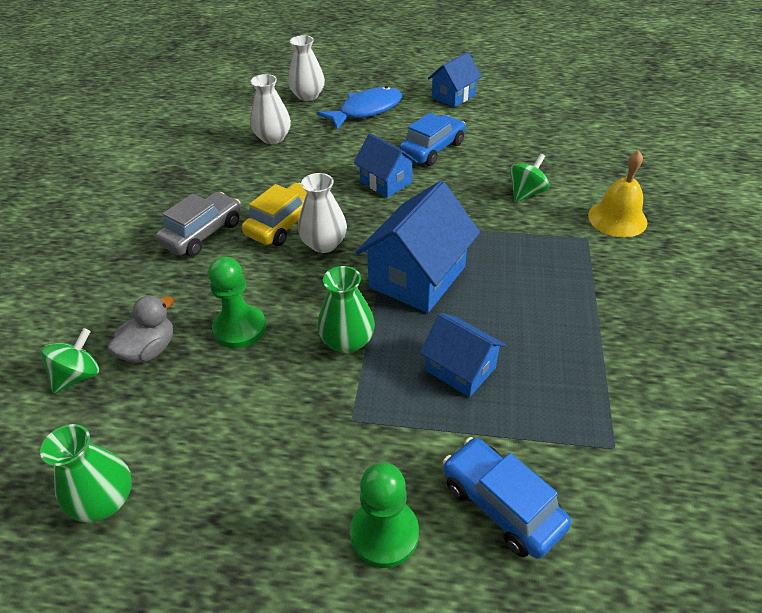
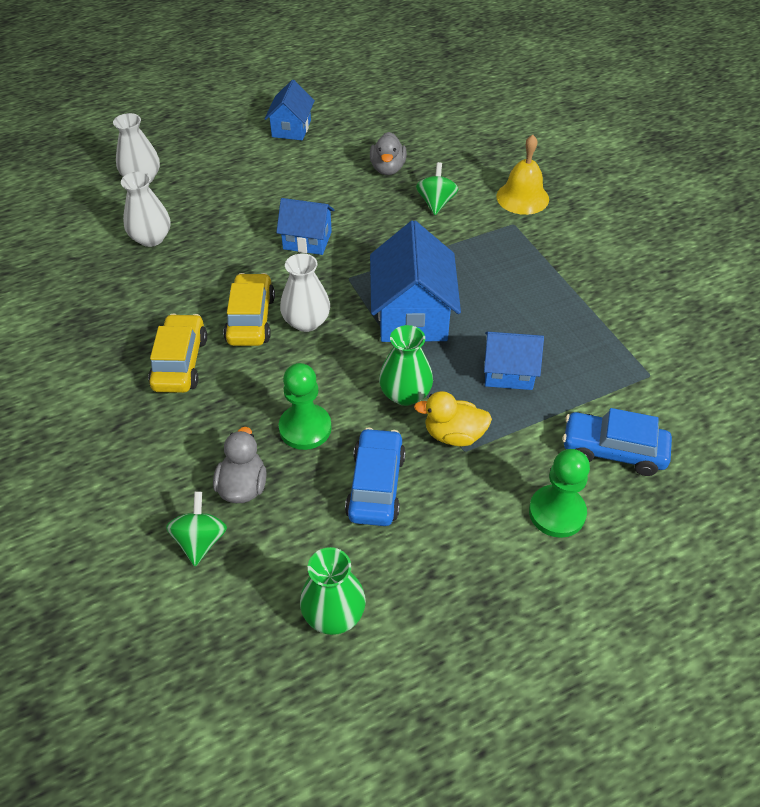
camera: 35 degrees left, 5 degrees up
grey car [156,192,241,257] -> yellow car [148,314,207,393]
blue fish [317,86,402,130] -> none
blue car [399,113,466,166] -> blue car moved to [345,428,406,526]
none -> grey duck [370,132,407,175]
none -> yellow duck [414,391,492,446]

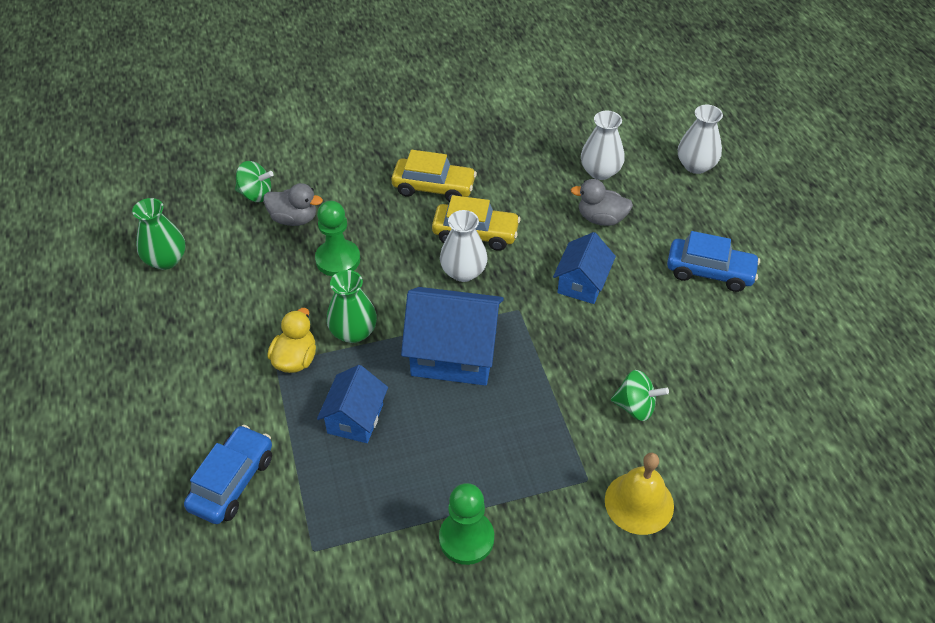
camera: 100 degrees right, 0 degrees up
blue house [264,80,315,140] -> none
blue car [345,428,406,526] -> blue car moved to [667,231,760,292]
grey duck [370,132,407,175] -> grey duck moved to [571,179,633,226]
green pawn [529,449,590,538] -> green pawn moved to [439,483,494,565]

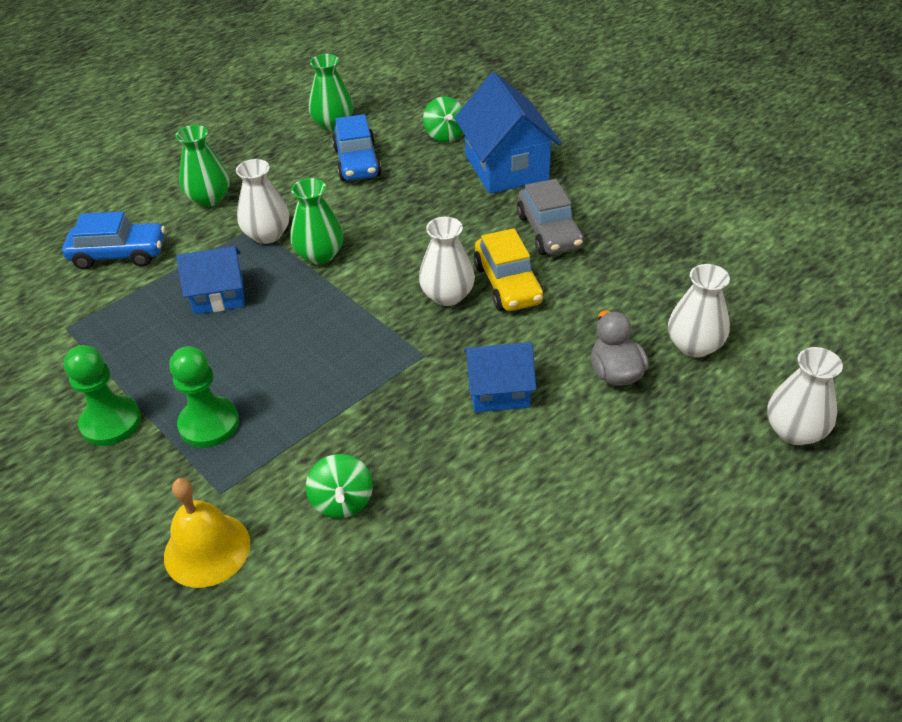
camera: 65 degrees right, 5 degrees down
grey duck [263,183,323,226] -> none
yellow duck [267,308,316,373] -> white vase [236,159,289,244]
green pawn [315,201,360,276] -> green pawn moved to [170,346,239,448]
yellow car [391,150,477,202] -> grey car [517,179,584,255]
blue house [401,287,504,385] -> blue house moved to [454,72,562,194]
blue car [667,231,760,292] -> blue car moved to [332,114,382,181]
none -> green vase [176,125,229,207]

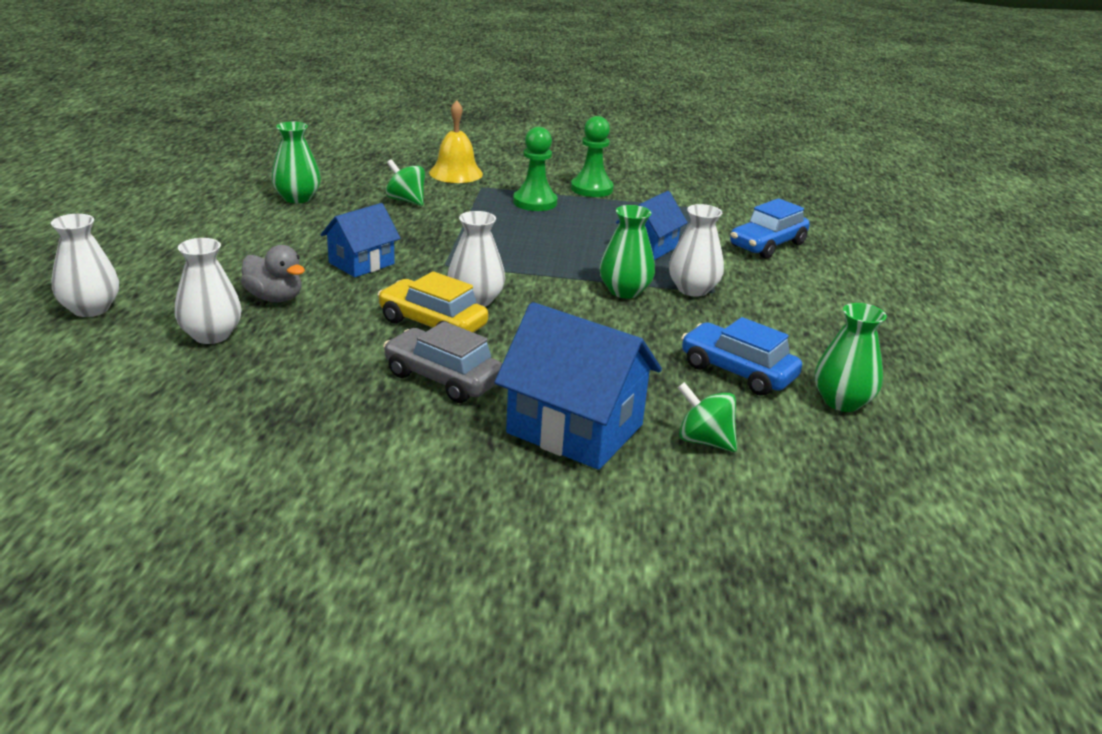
camera: 135 degrees right, 15 degrees down
green vase [176,125,229,207] -> green vase moved to [271,121,321,203]

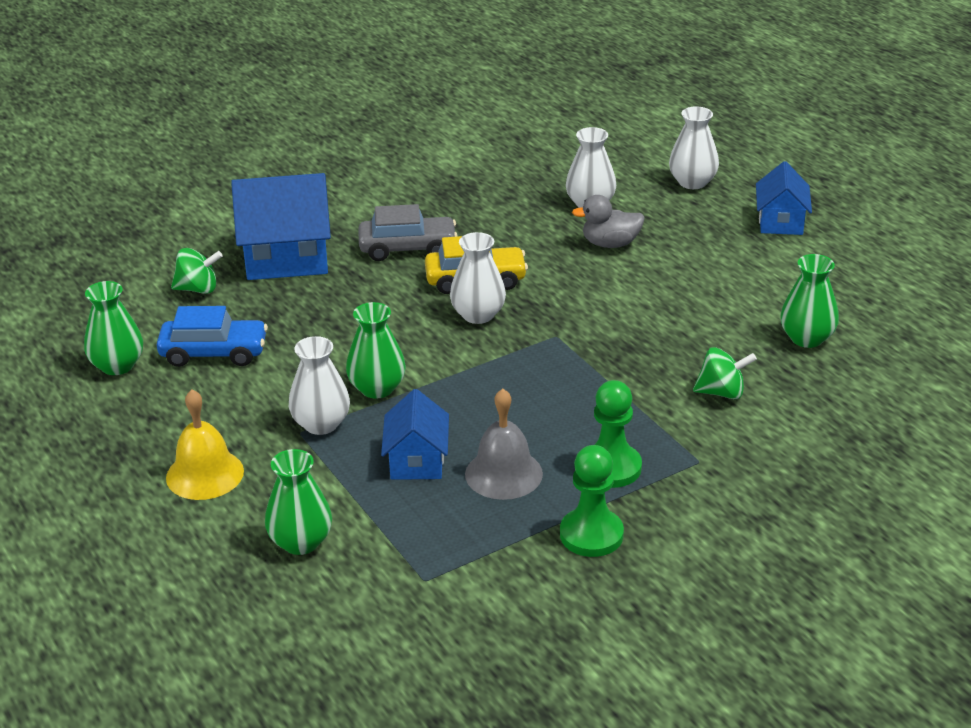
camera: 145 degrees right, 5 degrees up
blue house [321,203,400,277] -> blue house moved to [756,161,812,235]
yellow bell [429,100,483,183] -> yellow bell moved to [166,389,244,500]
blue car [730,198,810,259] -> green vase [265,449,332,555]
none -> grey bell [465,389,543,500]

